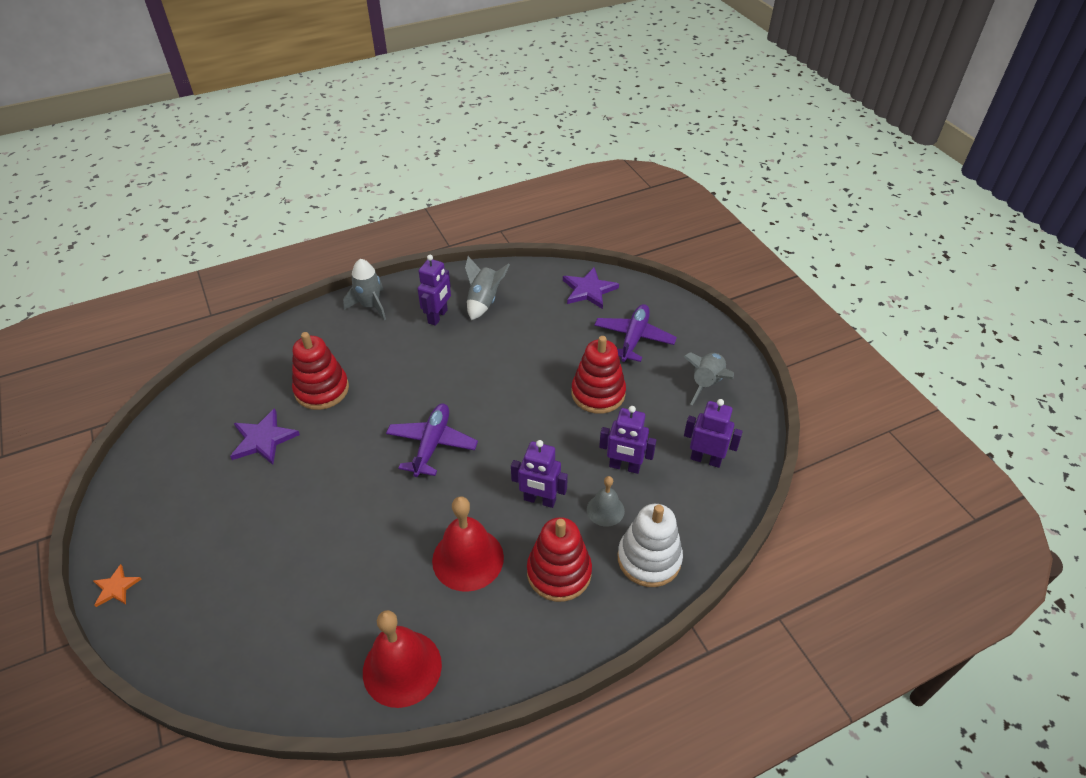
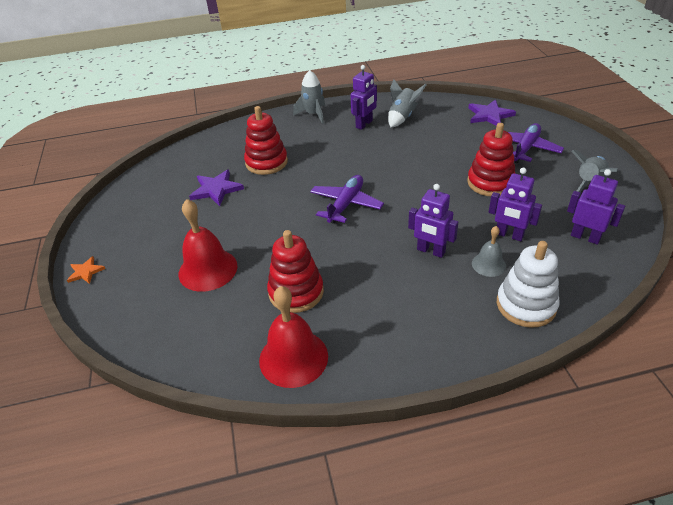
camera: 15 degrees right, 5 degrees down
red bell [432,496,504,592] -> red bell moved to [179,199,237,292]
red stacking toy [527,517,592,602] -> red stacking toy moved to [267,230,324,313]

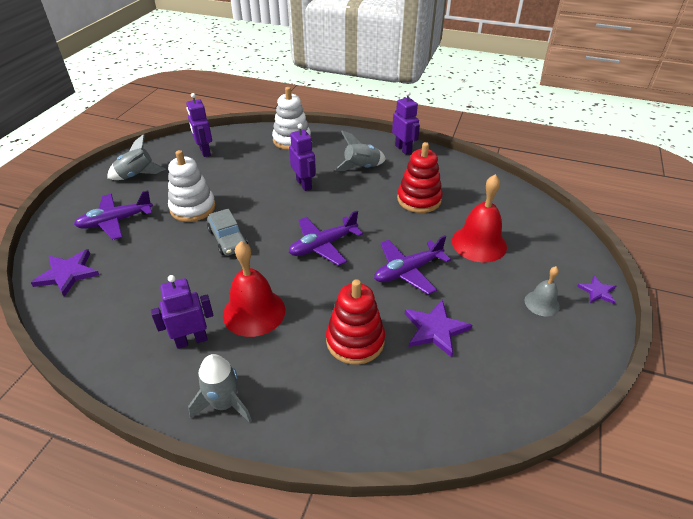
camera: 150 degrees left, 0 degrees up
orange star [67,256,105,284] -> purple star [577,276,616,304]
red bell [259,286,328,388] -> red bell moved to [223,241,285,337]
grey rocket [388,79,426,127] -> grey rocket moved to [334,130,386,171]
red stacking toy [467,123,516,196] -> white stacking toy [168,150,216,222]
grey bell [472,226,506,277] -> grey bell moved to [525,266,560,317]
purple robot [489,168,542,241] -> purple robot moved to [392,91,420,155]
none -> grey car [207,208,248,256]
none -> purple plane [374,235,451,295]

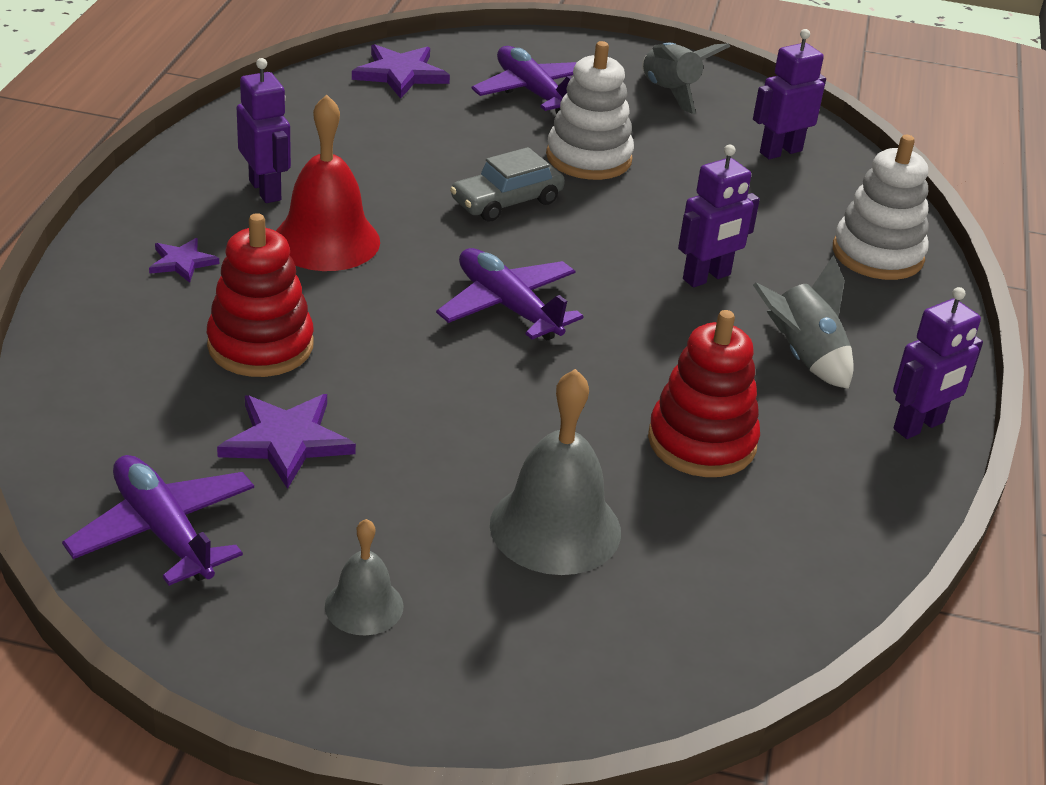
camera: 80 degrees right, 5 degrees down
grey rocket [188,354,252,423] -> none
purple plane [374,235,451,295] -> purple plane moved to [62,455,254,586]
red bell [452,174,507,263] -> grey bell [490,369,621,575]
purple star [577,276,616,304] -> purple star moved to [149,238,219,283]

